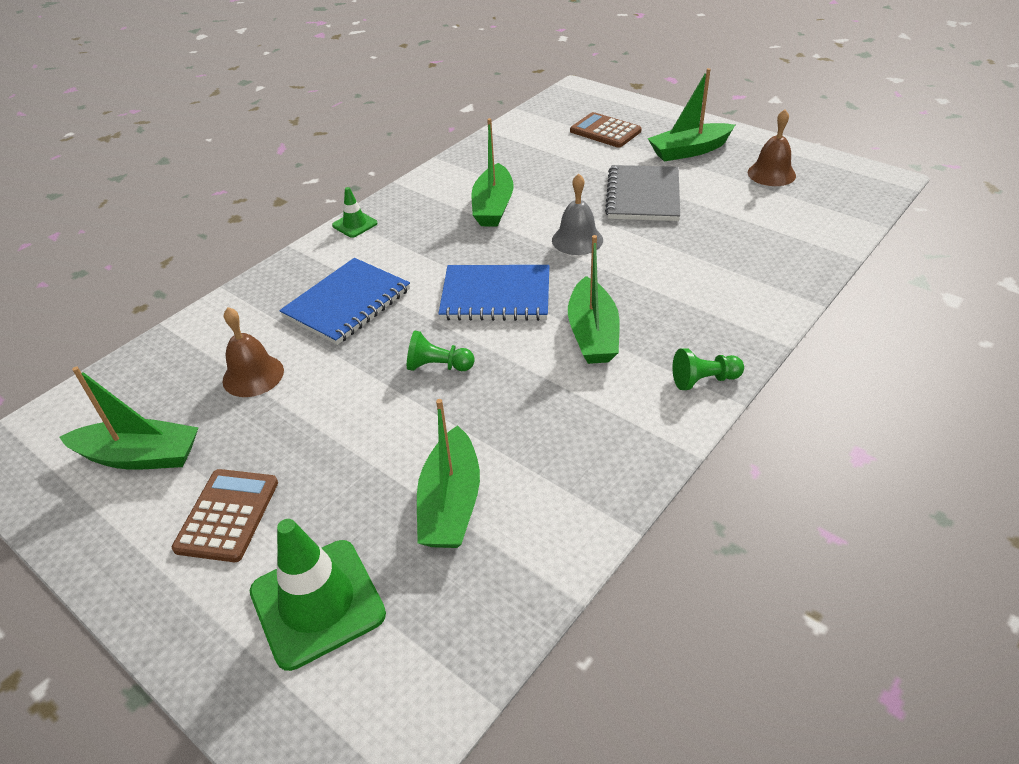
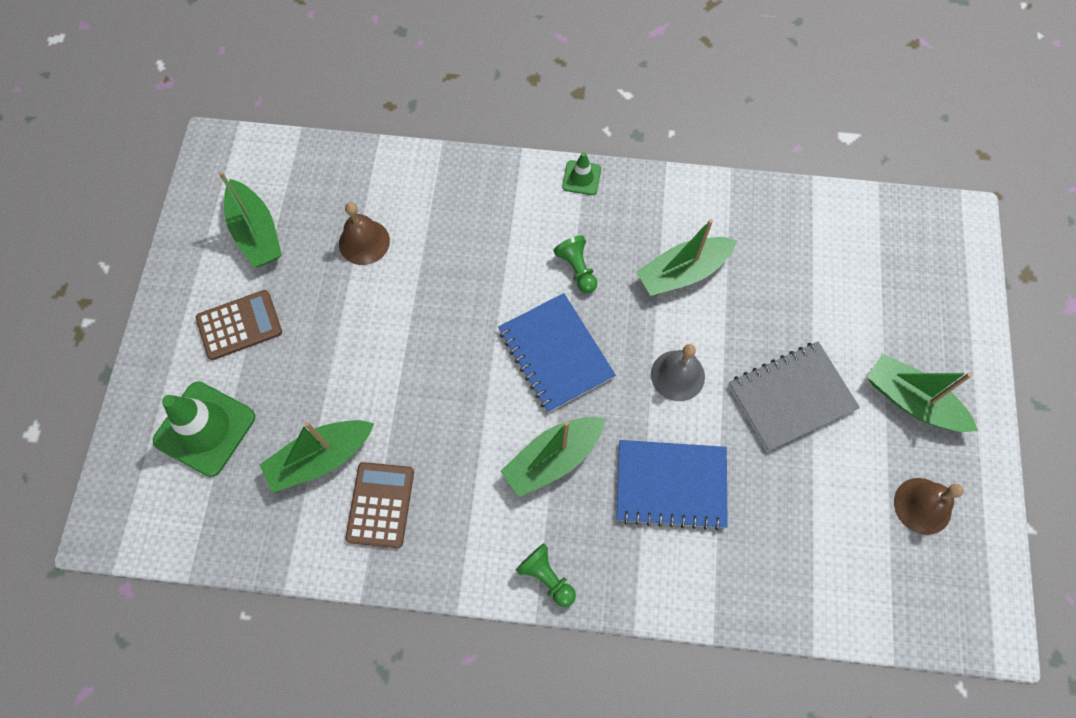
camera: 55 degrees right, 25 degrees up
blue notebook [279,258,410,345] -> blue notebook moved to [617,440,728,531]
green pawn [407,331,474,371] -> green pawn moved to [553,235,597,293]
brown calculator [570,112,642,148] -> brown calculator moved to [345,462,414,548]

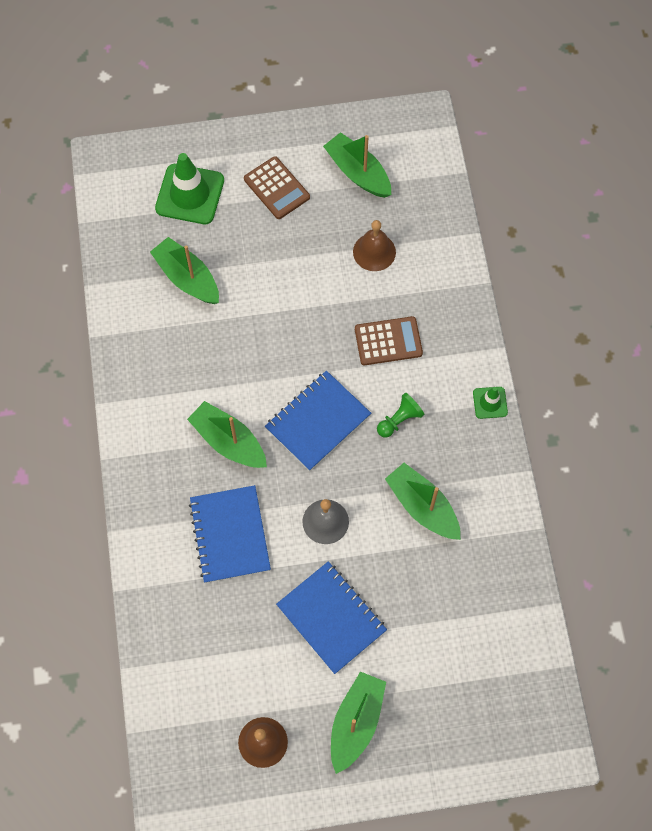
camera: 75 degrees right, 0 degrees up
green boat [219,171,282,268] -> green boat turned 90 degrees clockwise [323,132,391,198]
brown calculator [345,462,414,548] -> brown calculator moved to [355,316,423,365]
green pawn [516,543,576,607] -> none
grey notebook [729,342,860,452] -> blue notebook [276,561,387,674]

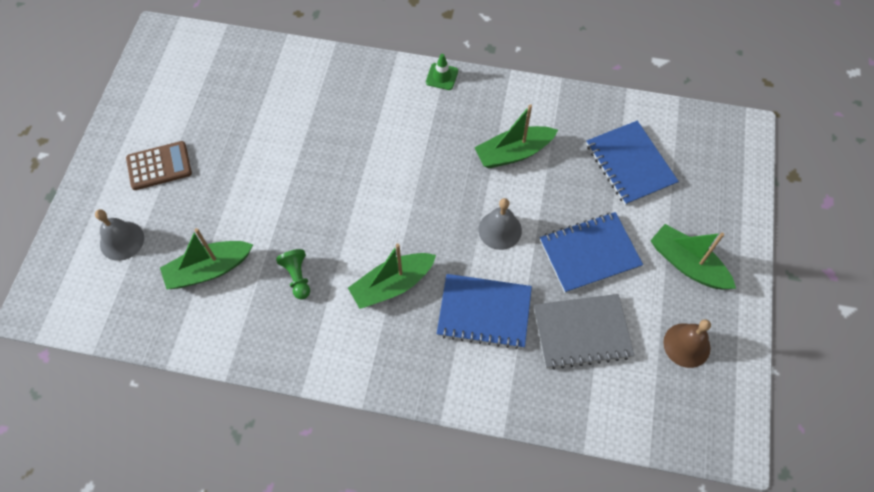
camera: 70 degrees left, 5 degrees down
green traffic cone [155,153,224,224] -> grey bell [95,209,144,261]
blue notebook [265,371,371,471] -> blue notebook moved to [586,121,679,206]
green boat [323,132,391,198] -> none
brown bell [353,220,396,271] -> none
brown calculator [355,316,423,365] -> none
green pawn [377,392,425,438] -> green pawn moved to [276,249,310,300]
none -> grey notebook [533,294,634,370]

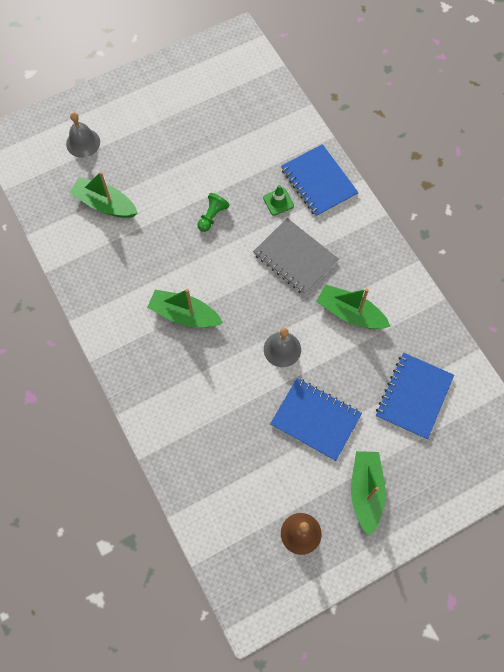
camera: 50 degrees right, 5 degrees up
brown calculator [126,141,192,190] -> none
green pawn [276,249,310,300] -> green pawn moved to [197,193,229,232]
green traffic cone [426,54,458,90] -> green traffic cone moved to [263,185,294,216]
blue notebook [437,274,532,349] -> blue notebook moved to [281,144,359,217]
grey notebook [533,294,634,370] -> grey notebook moved to [253,218,339,295]

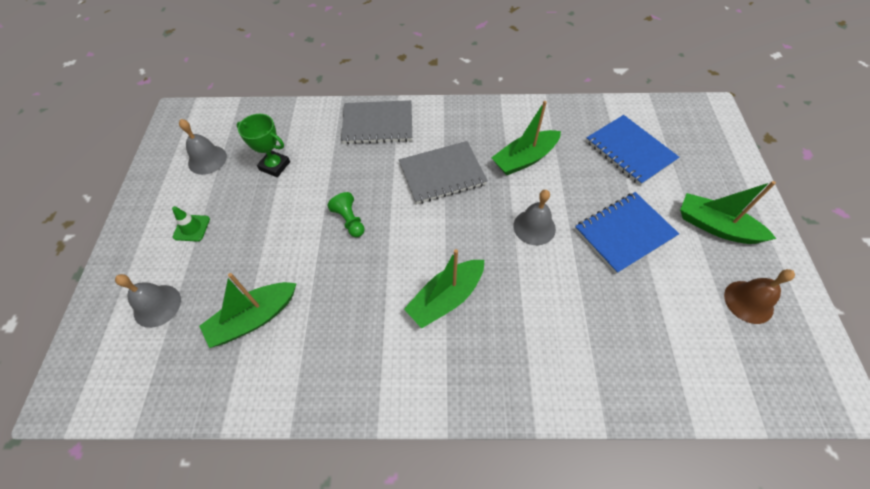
camera: 60 degrees left, 10 degrees down
green traffic cone [263,185,294,216] -> green traffic cone moved to [172,206,210,242]
blue notebook [281,144,359,217] -> grey notebook [341,100,412,144]
none -> grey bell [179,119,227,175]
none -> green trophy [237,114,290,177]

